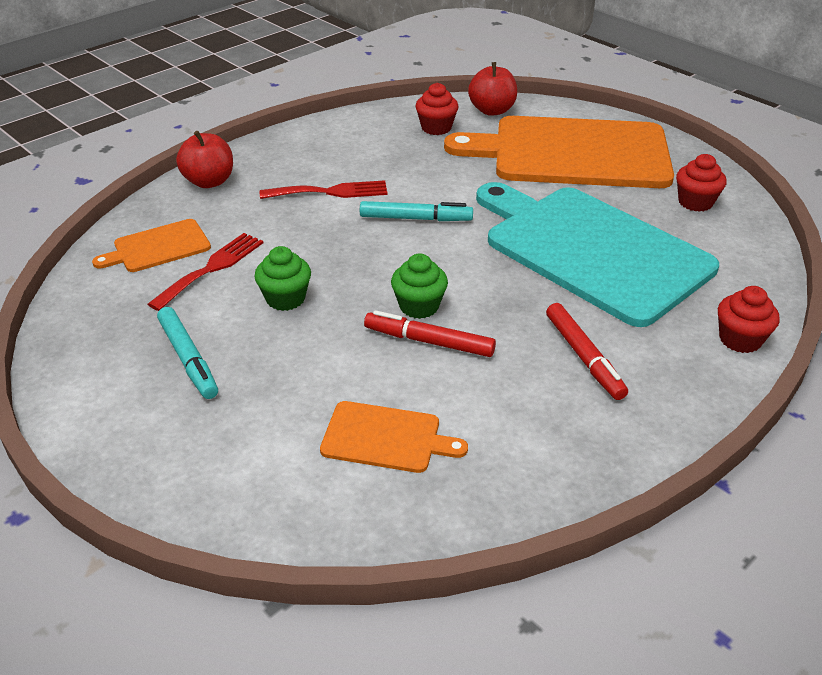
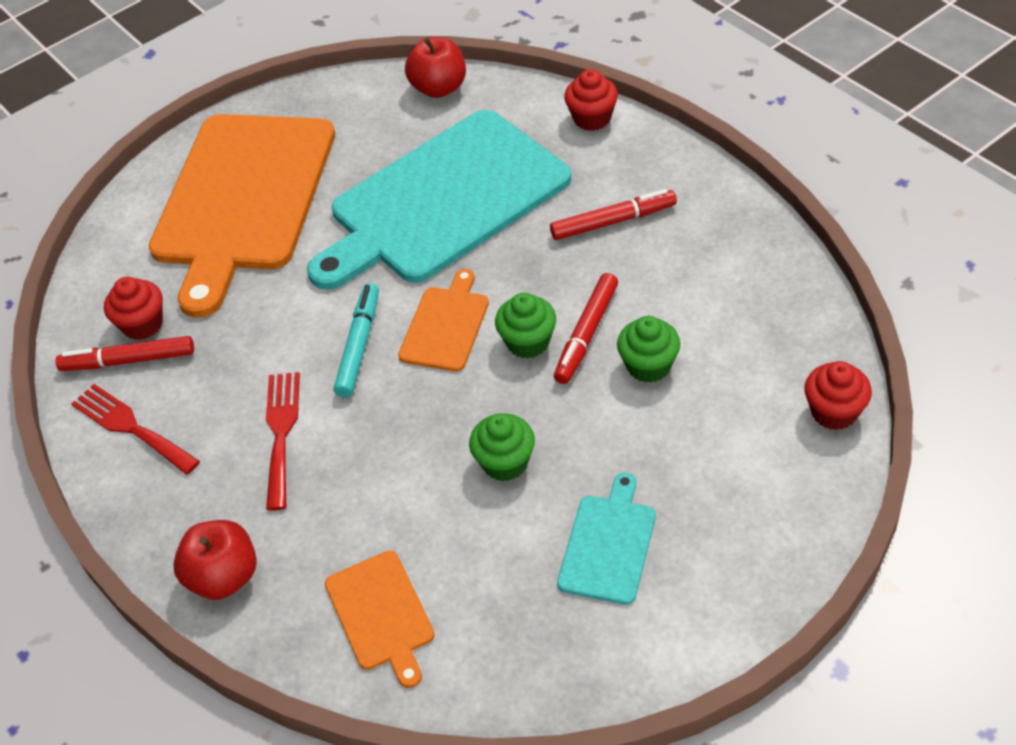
camera: 80 degrees left, 10 degrees up
red fork [148,233,263,311] -> red fork moved to [71,384,200,475]
turquoise marker [157,307,218,399] -> turquoise cutting board [557,472,656,605]
orange cutting board [320,401,468,473] -> orange cutting board moved to [398,269,489,372]
red apple [468,62,517,116] -> red apple moved to [405,37,466,98]
red cupcake [676,154,726,212] -> red cupcake moved to [804,361,872,430]
none -> red marker [56,336,194,371]
none -> green cupcake [617,316,680,383]

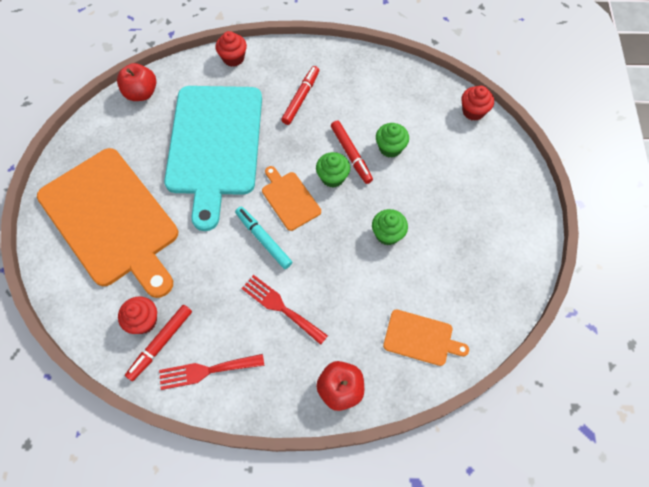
camera: 55 degrees left, 15 degrees up
turquoise cutting board [557,472,656,605] -> none

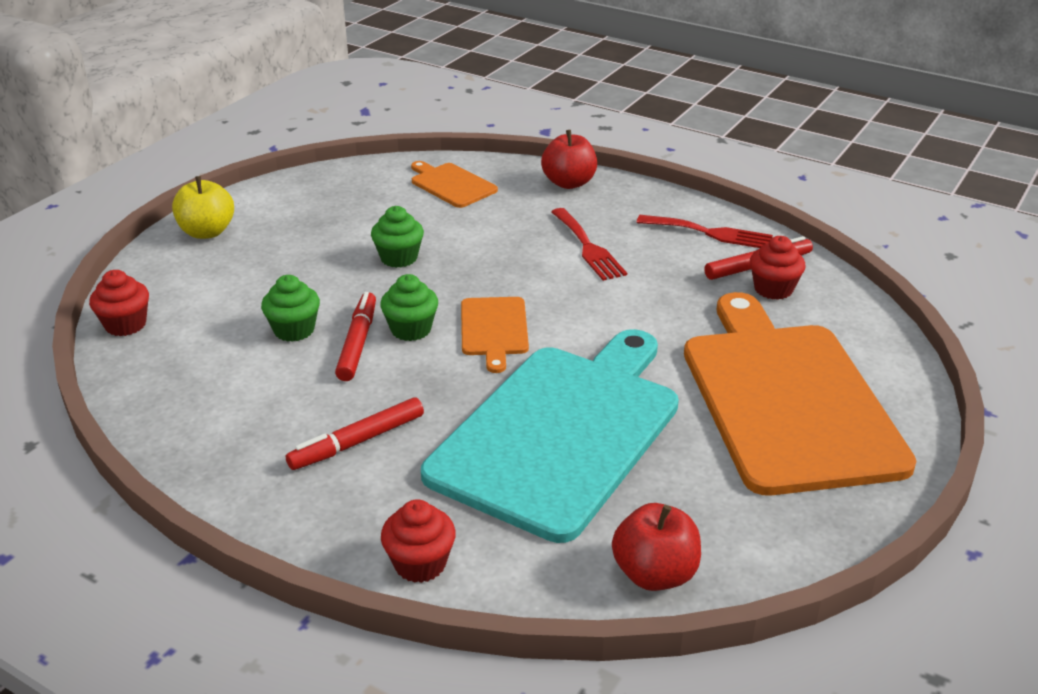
camera: 150 degrees left, 30 degrees down
turquoise marker [235,207,292,269] -> none
none -> yellow apple [172,176,234,239]

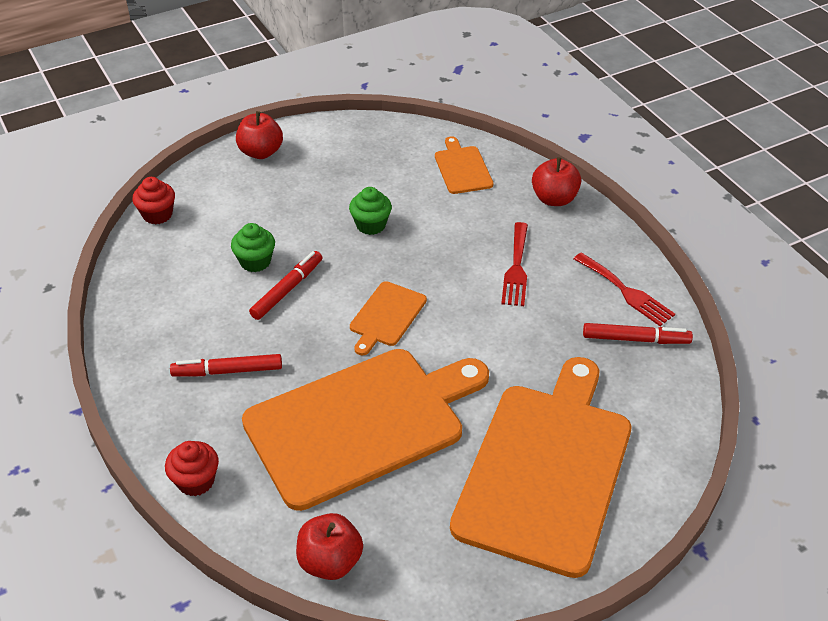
camera: 30 degrees right, 10 degrees up
yellow apple [172,176,234,239] -> red apple [236,111,283,159]
green cupcake [380,274,438,341] -> none
turquoise cutting board [421,329,679,543] -> orange cutting board [242,349,489,511]
red cupcake [750,236,806,300] -> none

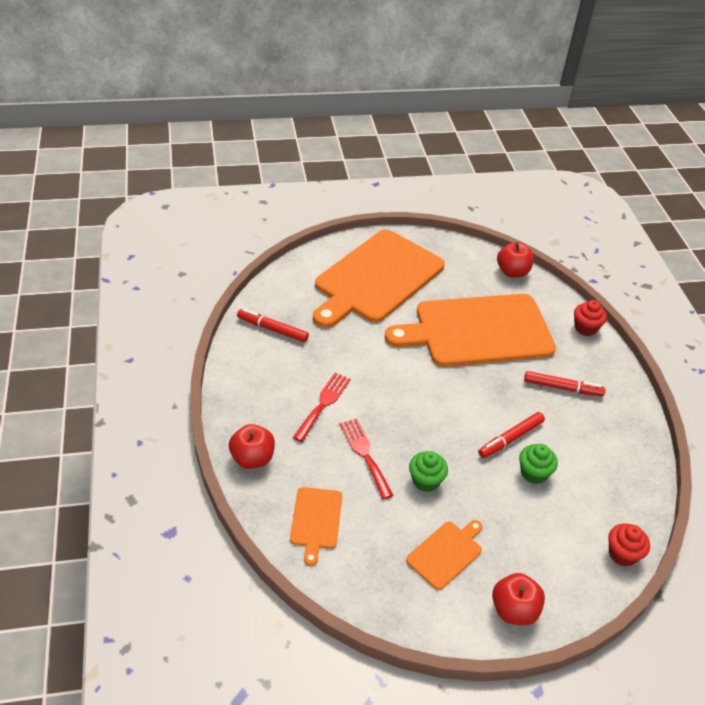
camera: 165 degrees left, 0 degrees up
orange cutting board [350,281,427,355] -> orange cutting board moved to [406,520,482,590]
red fork [573,252,675,326] -> red fork moved to [340,418,393,499]

